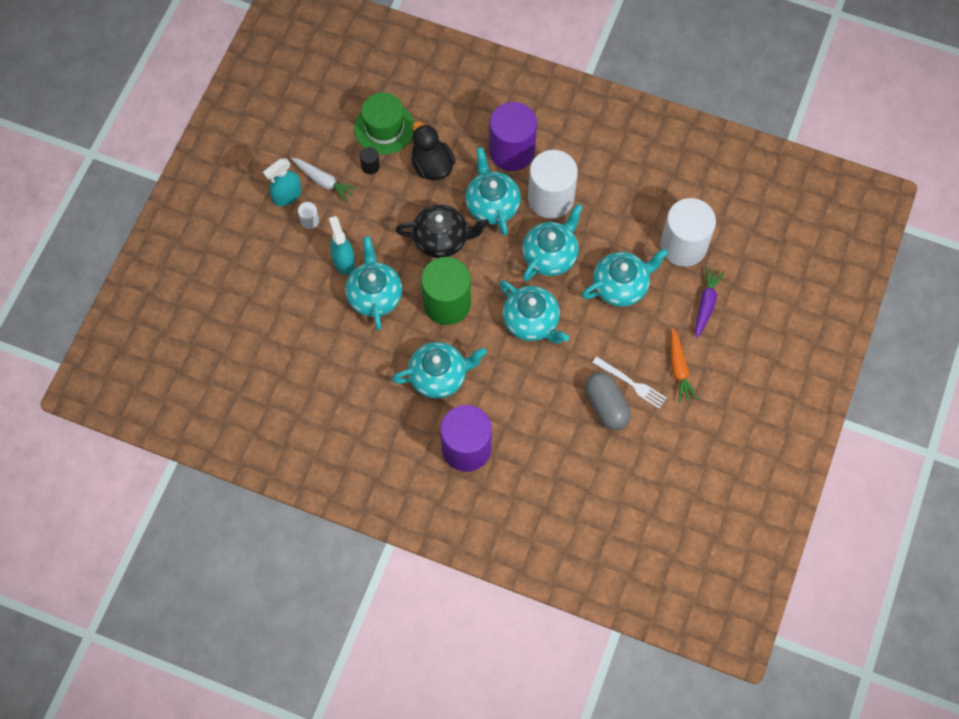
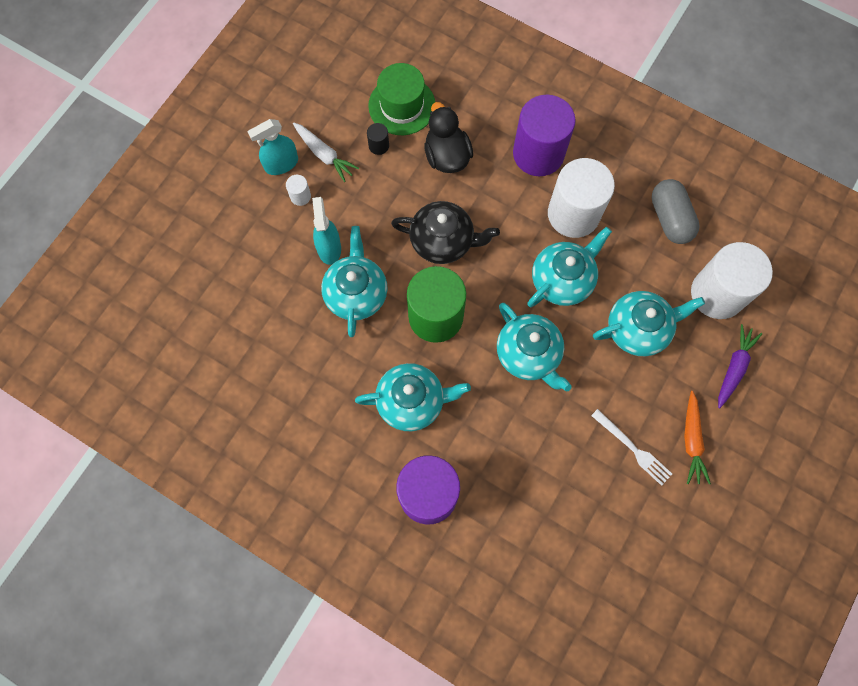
camera: 10 degrees right, 5 degrees up
turquoise teapot [465,147,521,236] -> none
grey capsule [585,372,631,430] -> grey capsule moved to [652,179,700,244]

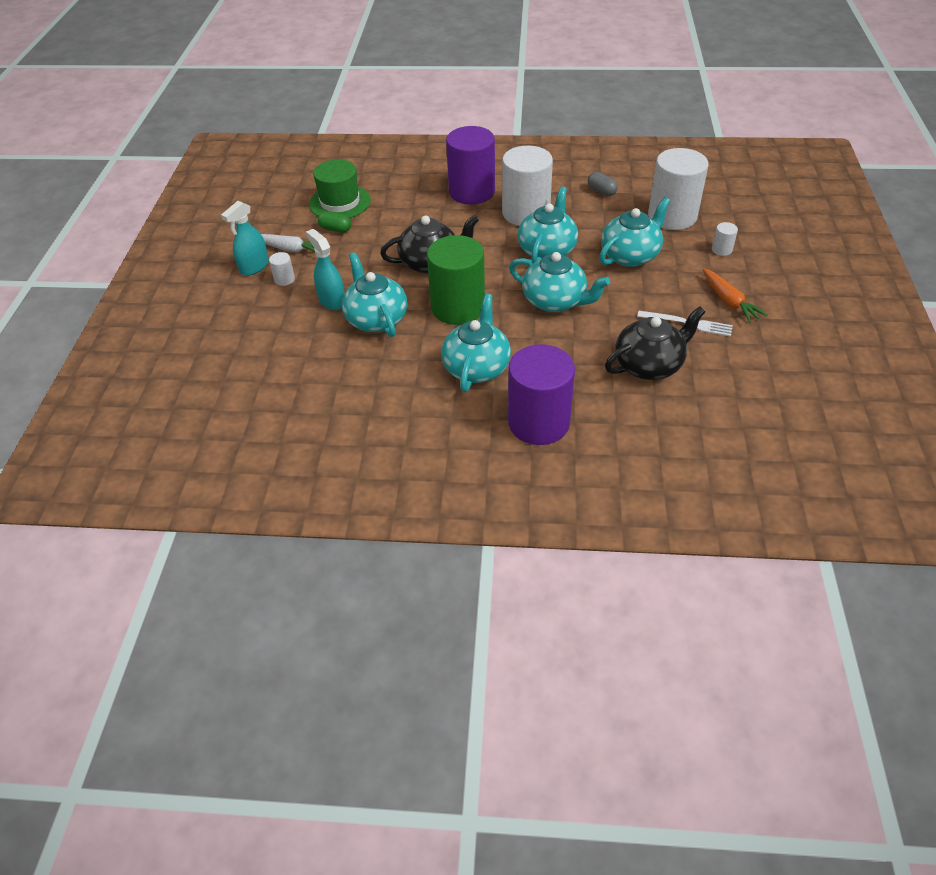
camera: 25 degrees left, 25 degrees down
turquoise teapot [355,363,471,431] -> turquoise teapot turned 45 degrees counterclockwise [441,294,511,392]
black cylinder [367,123,389,155] -> green capsule [318,211,351,233]
black duck [424,102,473,173] -> none
grey capsule [652,179,700,244] -> grey capsule [588,172,618,196], size x0.58
purple carrot [718,324,763,408] -> white cylinder [712,222,738,256]
none -> black teapot [605,306,705,380]

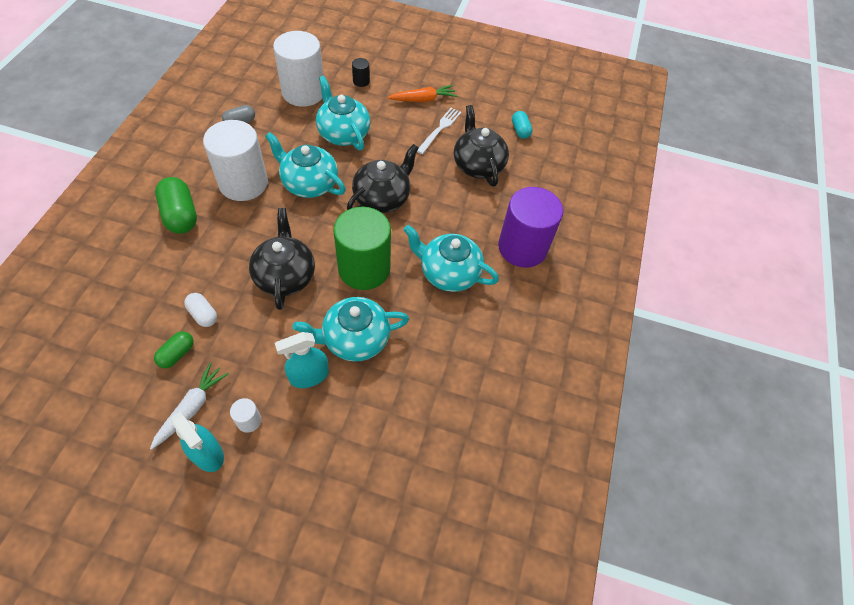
camera: 85 degrees left, 10 degrees up
green hat [309,159,371,218] -> none
purple cylinder [446,126,495,204] -> green capsule [155,177,197,234]
turquoise teapot [509,252,610,312] -> black teapot [347,144,419,213]
white cylinder [712,222,738,256] -> black cylinder [352,58,370,87]
none -> white capsule [184,293,217,327]
none -> turquoise capsule [512,111,533,139]

